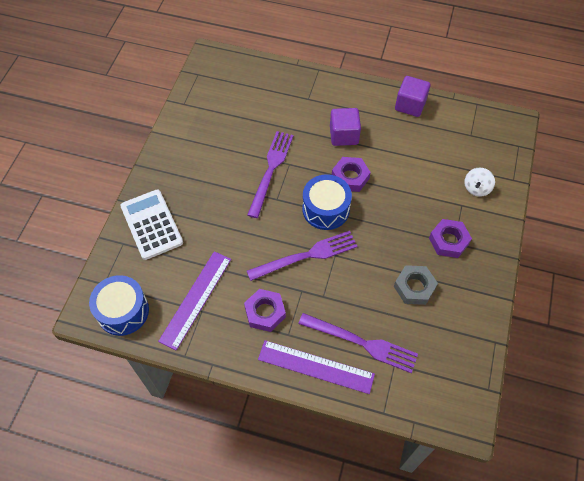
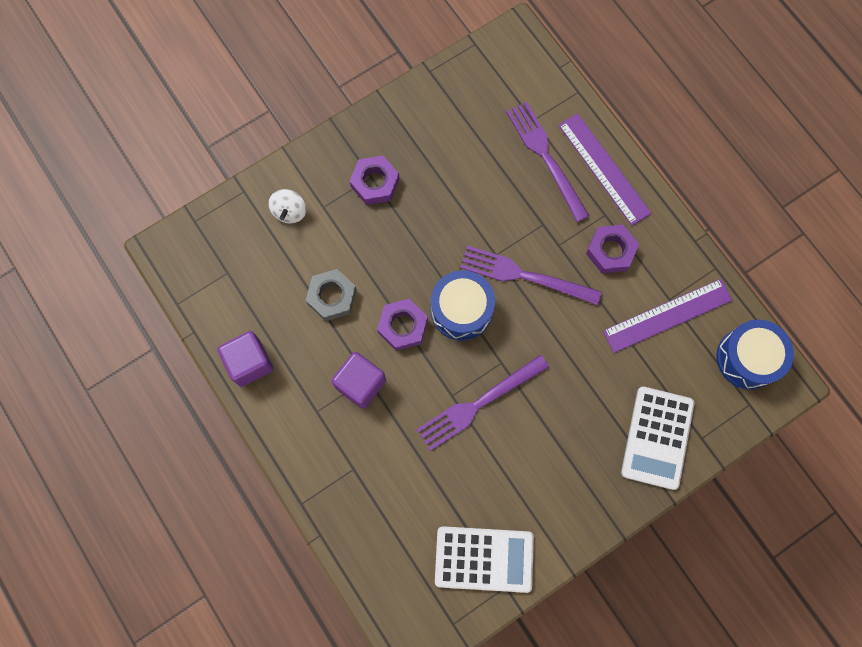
camera: 140 degrees left, 15 degrees up
grey nut [394,265,438,305] -> grey nut moved to [306,269,357,321]
white spinning top [464,168,495,197] -> white spinning top turned 120 degrees clockwise [268,189,306,223]
none -> white calculator [435,526,534,593]

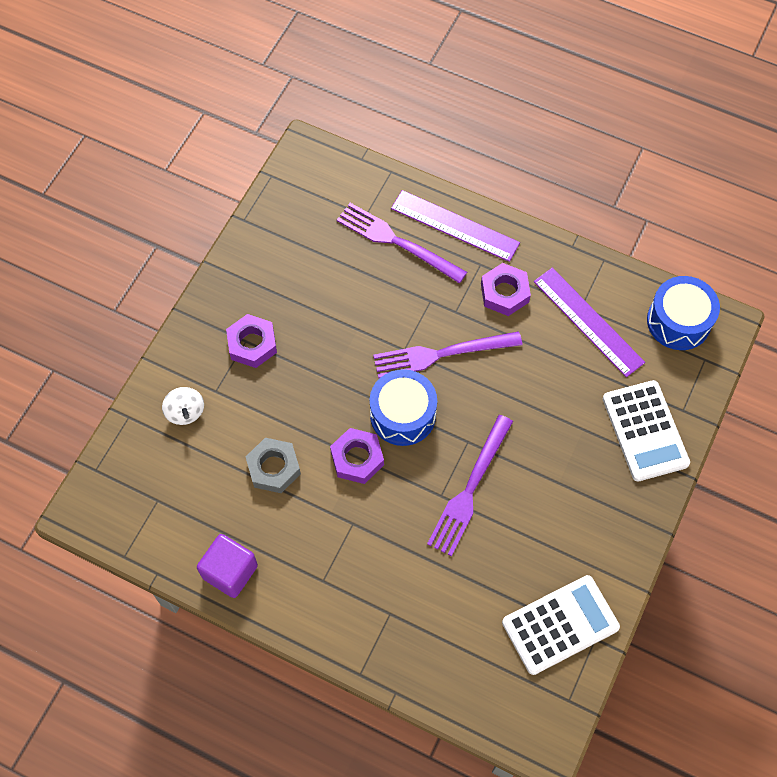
camera: 30 degrees left, 10 degrees down
purple cube [331,352,386,409] -> none
purple ruler [603,279,733,353] -> purple ruler turned 75 degrees counterclockwise [534,268,645,377]

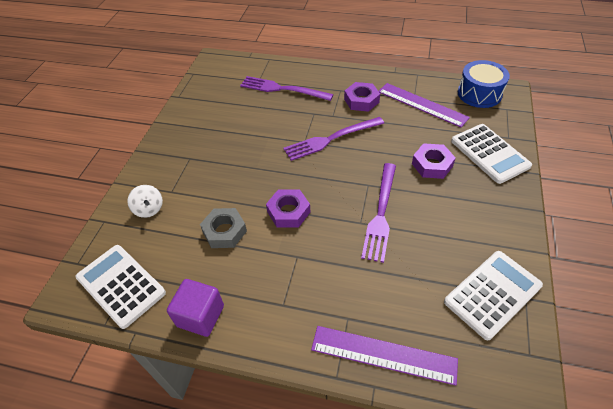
camera: 10 degrees left, 15 degrees down
purple nut [226,314,277,368] -> purple nut moved to [412,143,456,179]
blue drum [370,369,437,446] -> none
purple ruler [391,190,520,262] -> purple ruler moved to [311,326,458,386]
none -> white calculator [76,245,166,329]

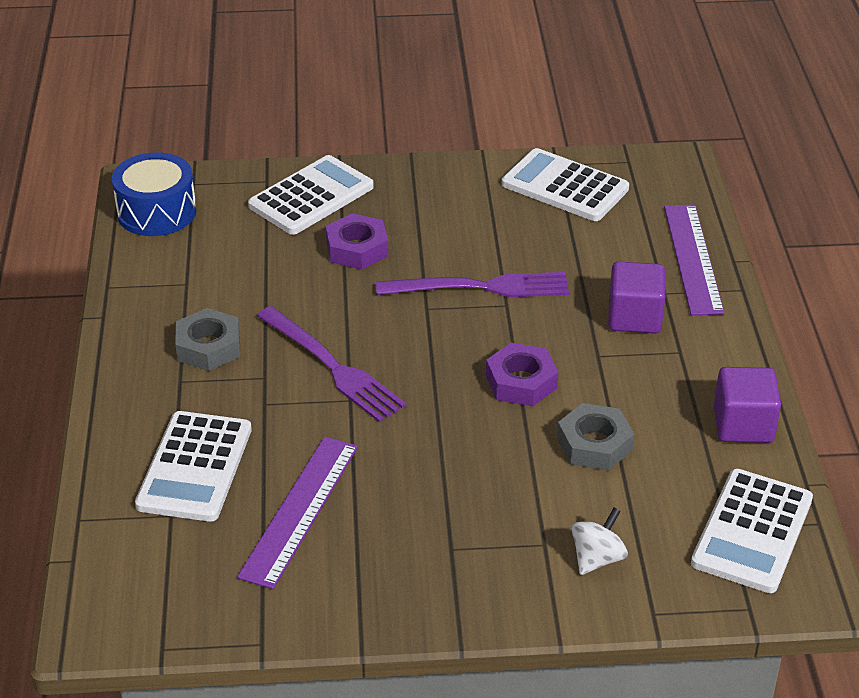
camera: 110 degrees left, 10 degrees down
purple fork [240,76,334,101] -> white calculator [135,411,252,522]
purple nut [344,82,380,112] -> grey nut [175,308,240,371]
purple ruler [379,83,470,128] -> purple ruler moved to [237,436,358,589]
none -> purple cube [608,262,665,334]

